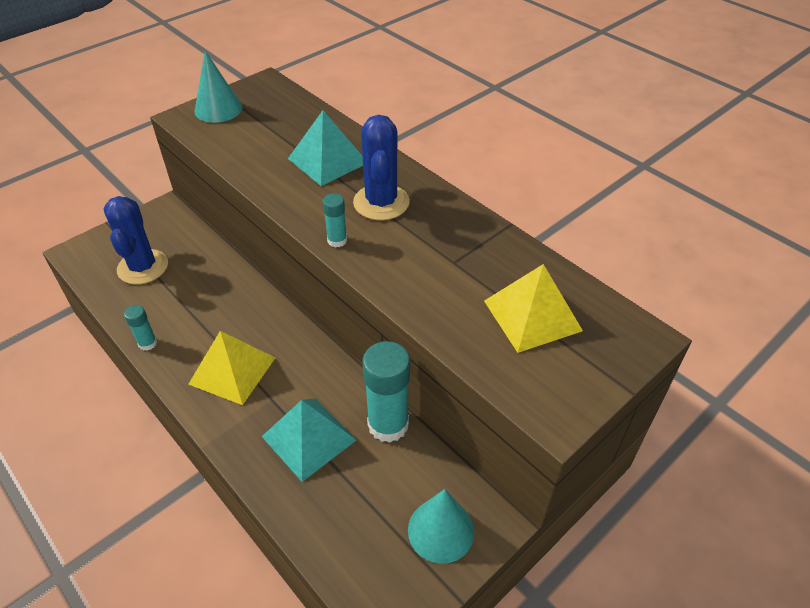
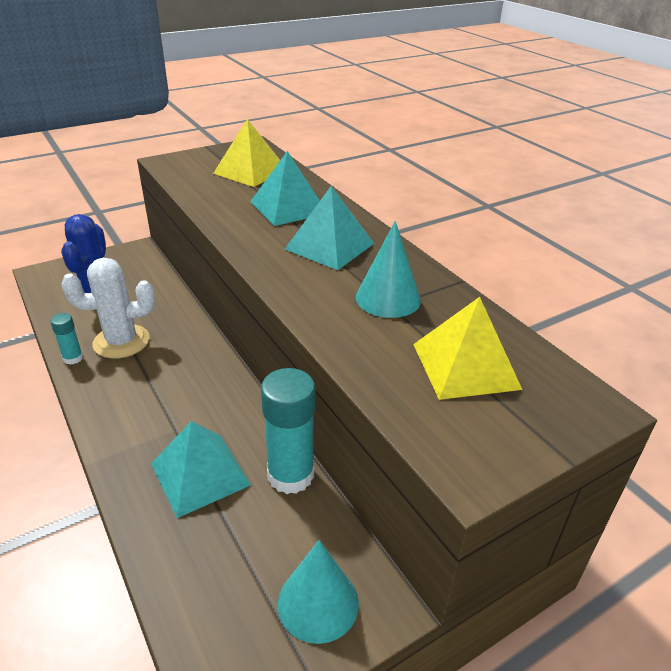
camera: 10 degrees right, 10 degrees down
yellow pyramid [188,331,275,405] -> yellow pyramid moved to [213,119,280,187]
turquoise cone [194,51,242,123] -> turquoise cone moved to [356,221,421,318]
turquoise glue stick [323,193,347,248] -> none
blue cactus [353,115,410,220] -> turquoise pyramid [285,186,374,270]
none -> white cactus [61,258,155,359]

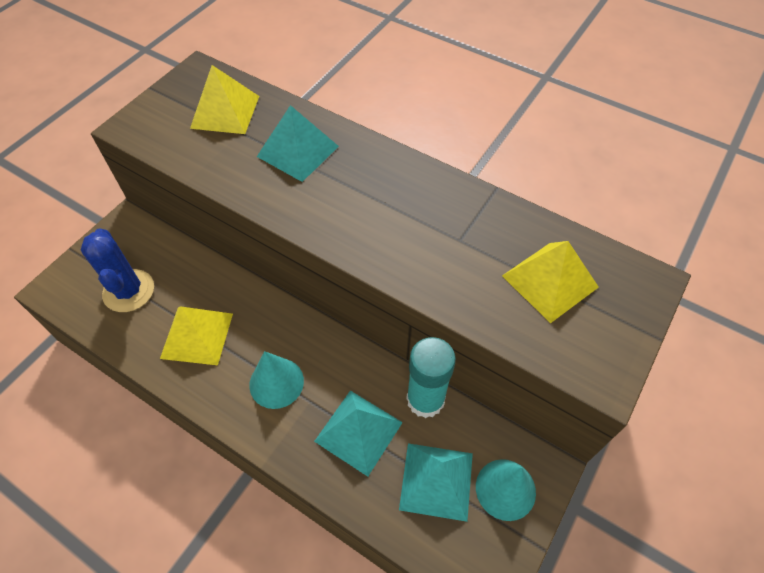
camera: 25 degrees left, 20 degrees up
turquoise glue stick [50,313,83,365] -> none
white cactus [61,258,155,359] -> yellow pyramid [160,306,233,365]
turquoise pyramid [285,186,374,270] -> turquoise pyramid moved to [399,443,473,522]
turquoise cone [356,221,421,318] -> turquoise cone moved to [249,351,304,409]

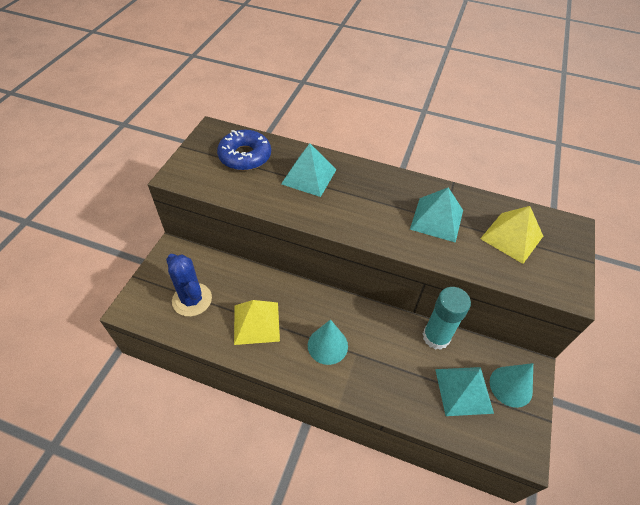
camera: 15 degrees left, 5 degrees down
yellow pyramid [190,65,259,134] -> blue donut [217,130,271,171]
turquoise pyramid [314,391,403,477] -> turquoise pyramid moved to [410,187,463,243]

